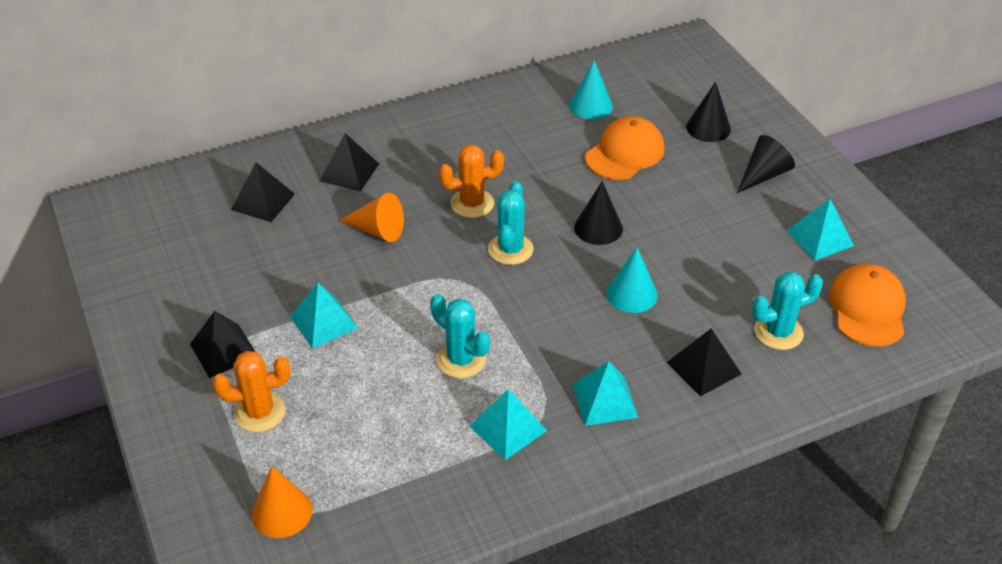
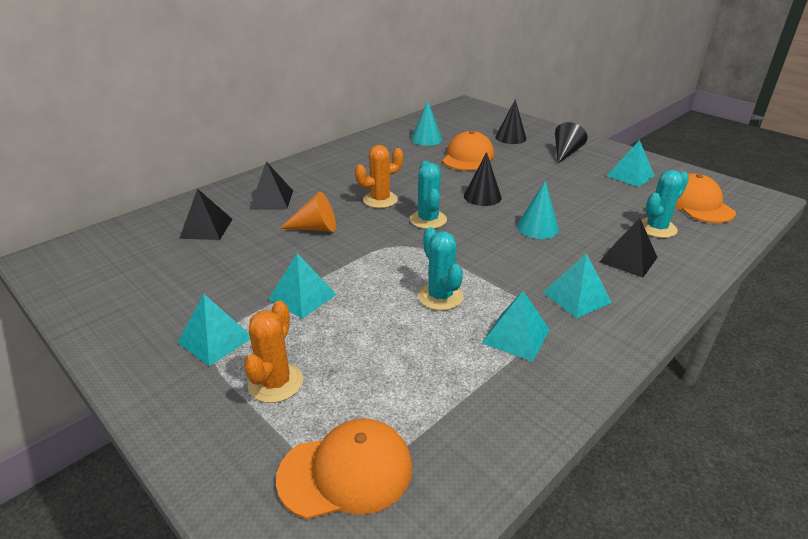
camera: 20 degrees left, 10 degrees down
black pyramid [190,311,255,378] -> turquoise pyramid [177,294,250,366]
orange cactus [212,351,290,432] -> orange cactus turned 45 degrees counterclockwise [244,301,303,403]
orange cone [251,467,312,538] -> orange cap [276,418,412,520]
turquoise cactus [430,294,490,378] -> turquoise cactus turned 45 degrees clockwise [418,227,463,310]

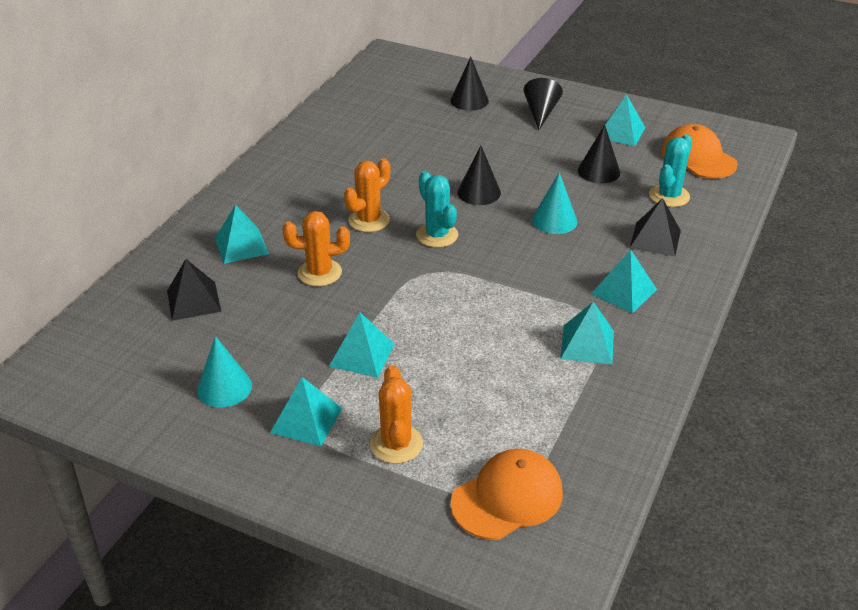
camera: 20 degrees left, 5 degrees up
black pyramid [250,162,293,208] -> turquoise pyramid [215,205,269,264]
orange cone [279,192,336,232] -> orange cactus [283,211,350,286]
turquoise cone [411,101,442,146] -> turquoise cone moved to [197,336,252,408]
turquoise cactus [418,227,463,310] -> none
orange cap [442,131,494,171] -> none
none -> black cone [578,125,620,183]

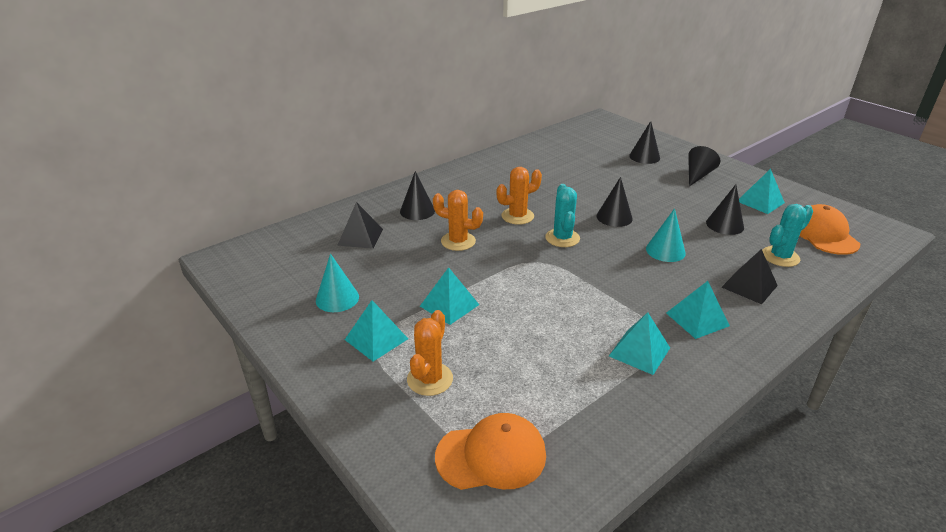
camera: 25 degrees right, 5 degrees down
turquoise pyramid [215,205,269,264] -> black cone [400,171,435,220]

